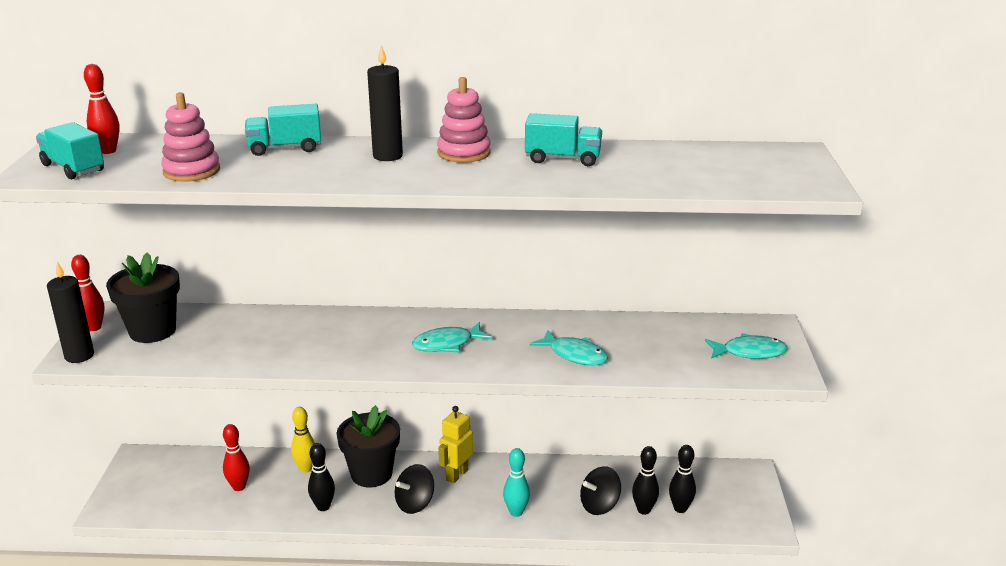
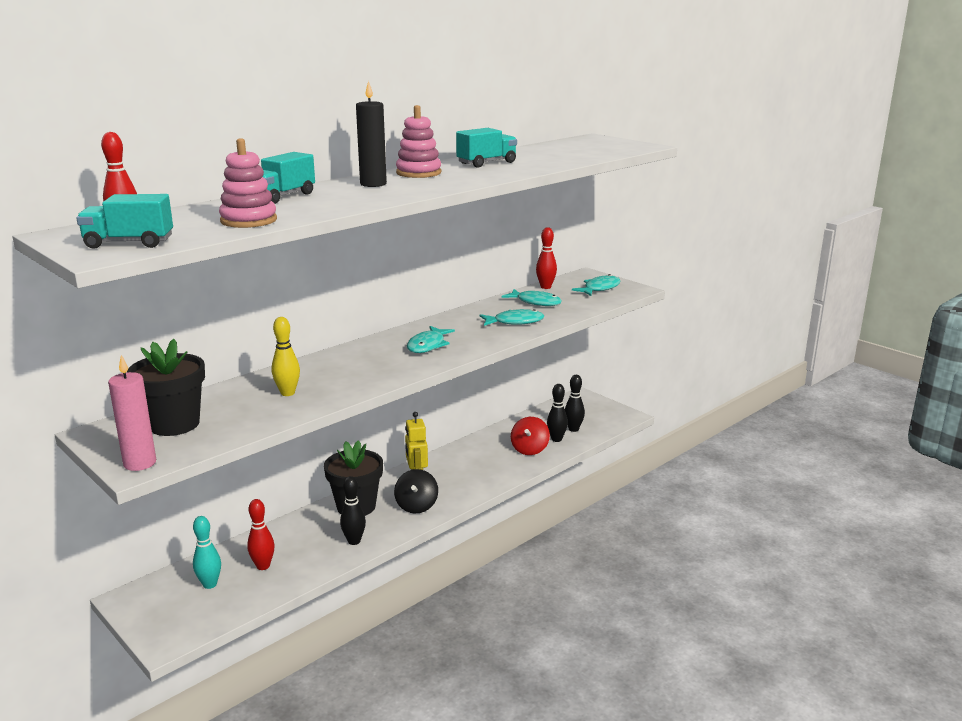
camera: 45 degrees left, 5 degrees down
black candle [47,262,94,363] -> pink candle [108,355,156,471]
red bowling pin [71,255,104,331] -> red bowling pin moved to [536,227,557,289]
yellow bowling pin [291,407,315,473] -> yellow bowling pin moved to [272,317,300,396]
turquoise bowling pin [503,448,530,517] -> turquoise bowling pin moved to [193,516,221,589]
black spinning top [580,466,621,515] -> red spinning top [511,417,550,455]
none -> turquoise fish [501,289,562,306]

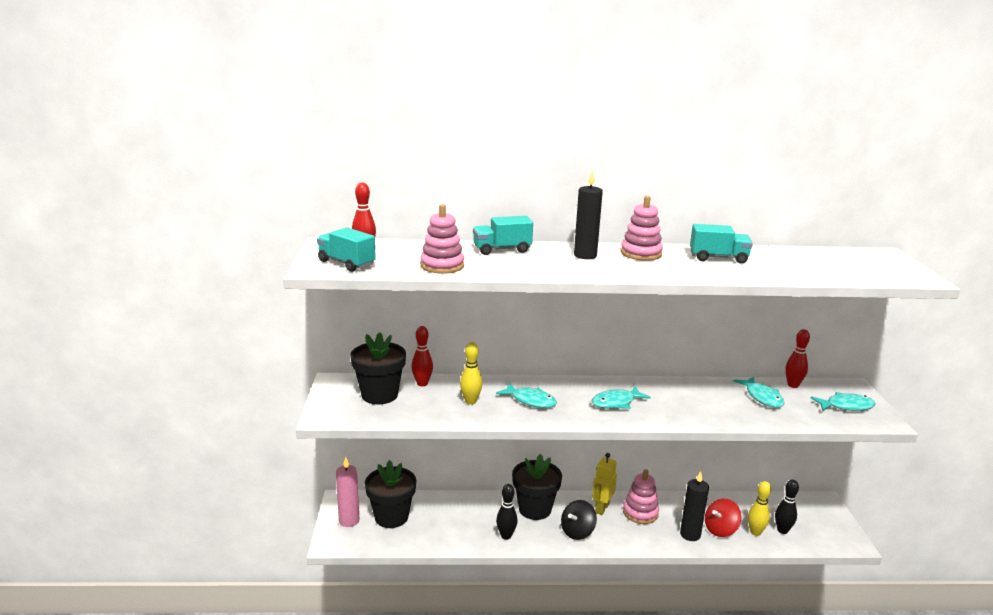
camera: 40 degrees right, 0 degrees up
pink candle [108,355,156,471] -> pink candle moved to [336,457,359,527]
turquoise bowling pin [193,516,221,589] -> black flower pot [365,460,416,528]
red bowling pin [247,499,274,570] -> red bowling pin moved to [411,326,433,386]
turquoise fish [480,309,544,326] -> turquoise fish moved to [496,383,557,408]
black bowling pin [547,384,568,442] -> yellow bowling pin [748,481,771,536]
none -> pink stacking toy [623,469,659,524]
none -> black candle [680,471,709,541]

